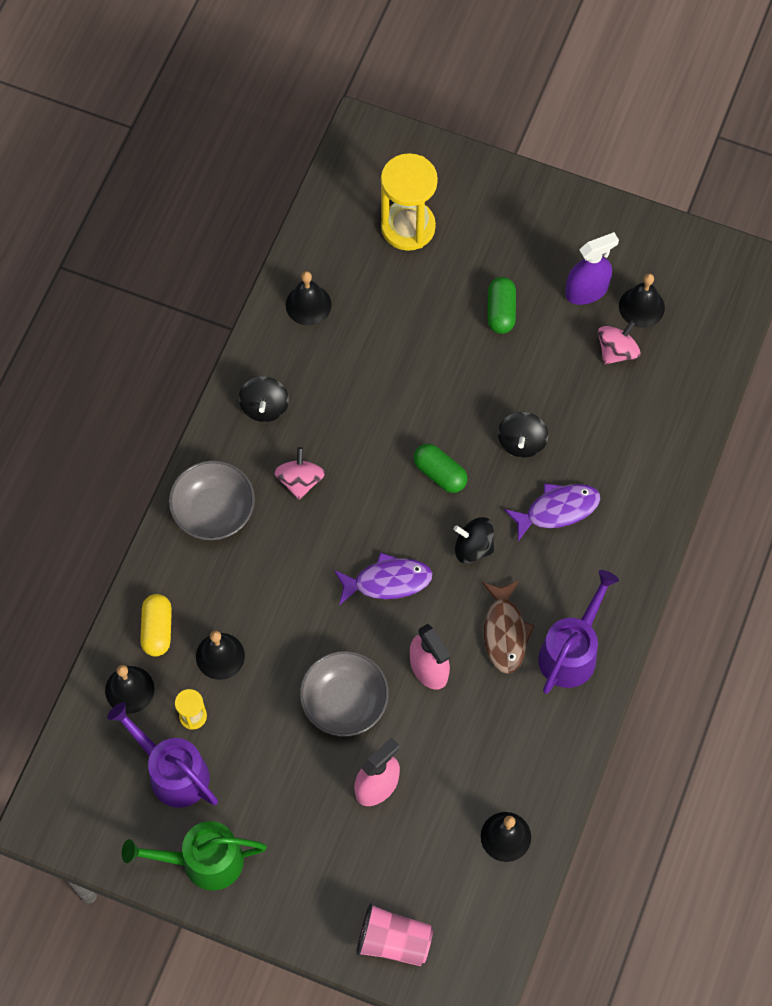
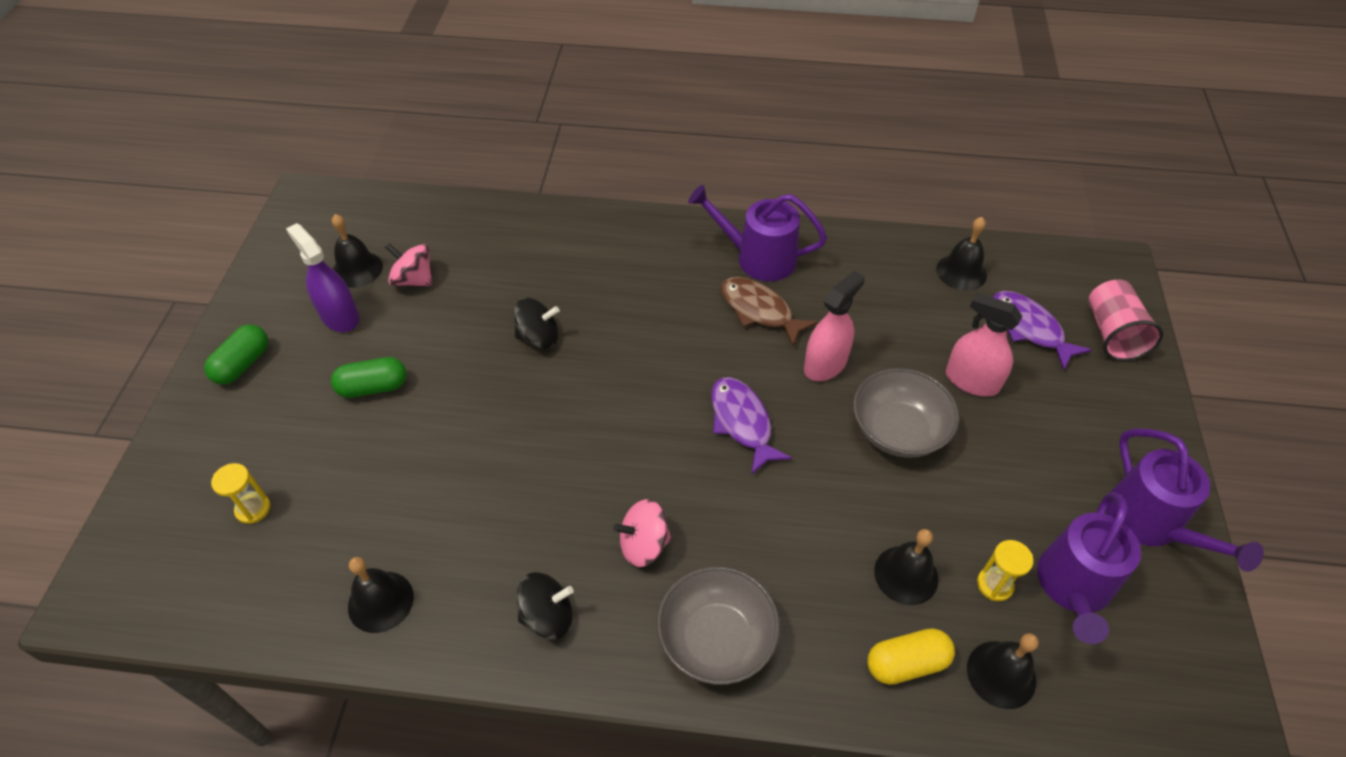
camera: 105 degrees left, 15 degrees down
green watering can [122,821,267,890] -> purple watering can [1107,428,1264,572]
yellow hourglass [381,153,438,251] -> yellow hourglass [211,463,270,524], size x0.46
green capsule [413,444,468,493] -> green capsule moved to [204,325,268,385]
black spinning top [453,517,494,563] -> none
brown fish [482,580,535,674] -> brown fish turned 120 degrees counterclockwise [721,277,818,347]
purple fish [504,483,601,541] -> purple fish moved to [993,291,1092,370]

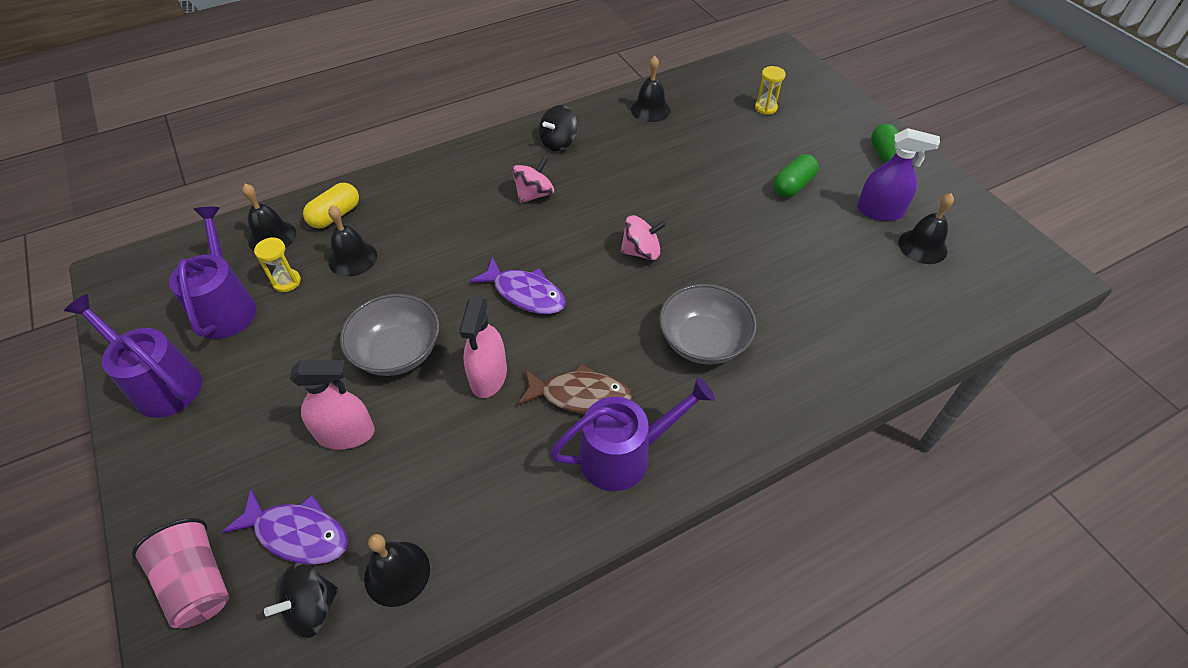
camera: 145 degrees right, 0 degrees up
pink spinning top [385,243,432,286] -> pink spinning top moved to [621,215,666,260]
black spinning top [514,298,560,349] -> black spinning top moved to [264,563,338,638]
grey bowl [657,566,780,685] -> grey bowl moved to [659,284,757,364]

